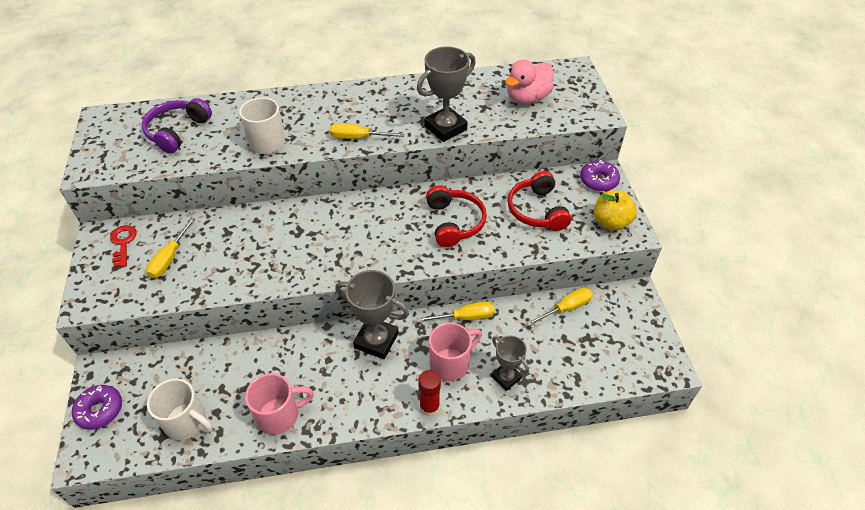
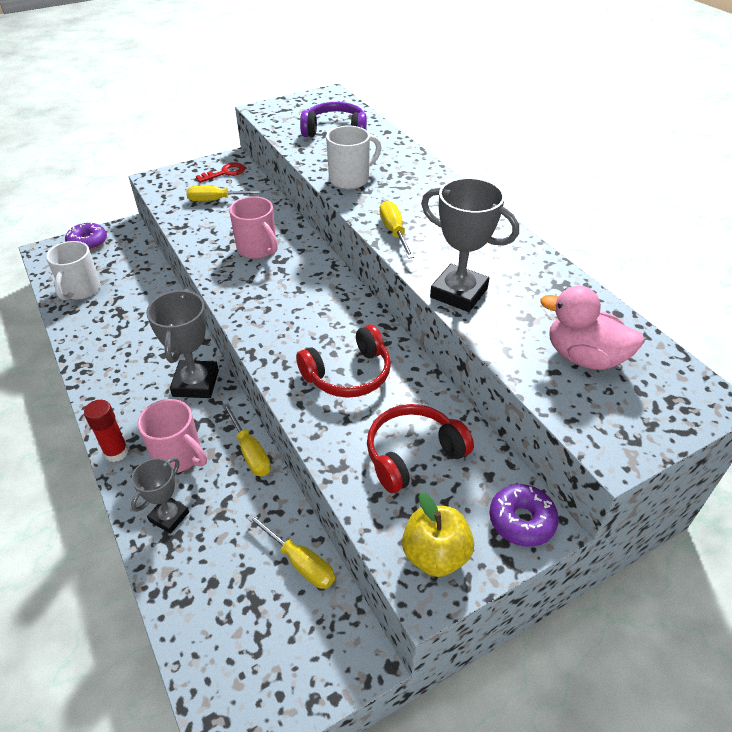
camera: 70 degrees right, 5 degrees down
pink mug [245,373,314,435] -> pink mug moved to [229,196,278,259]

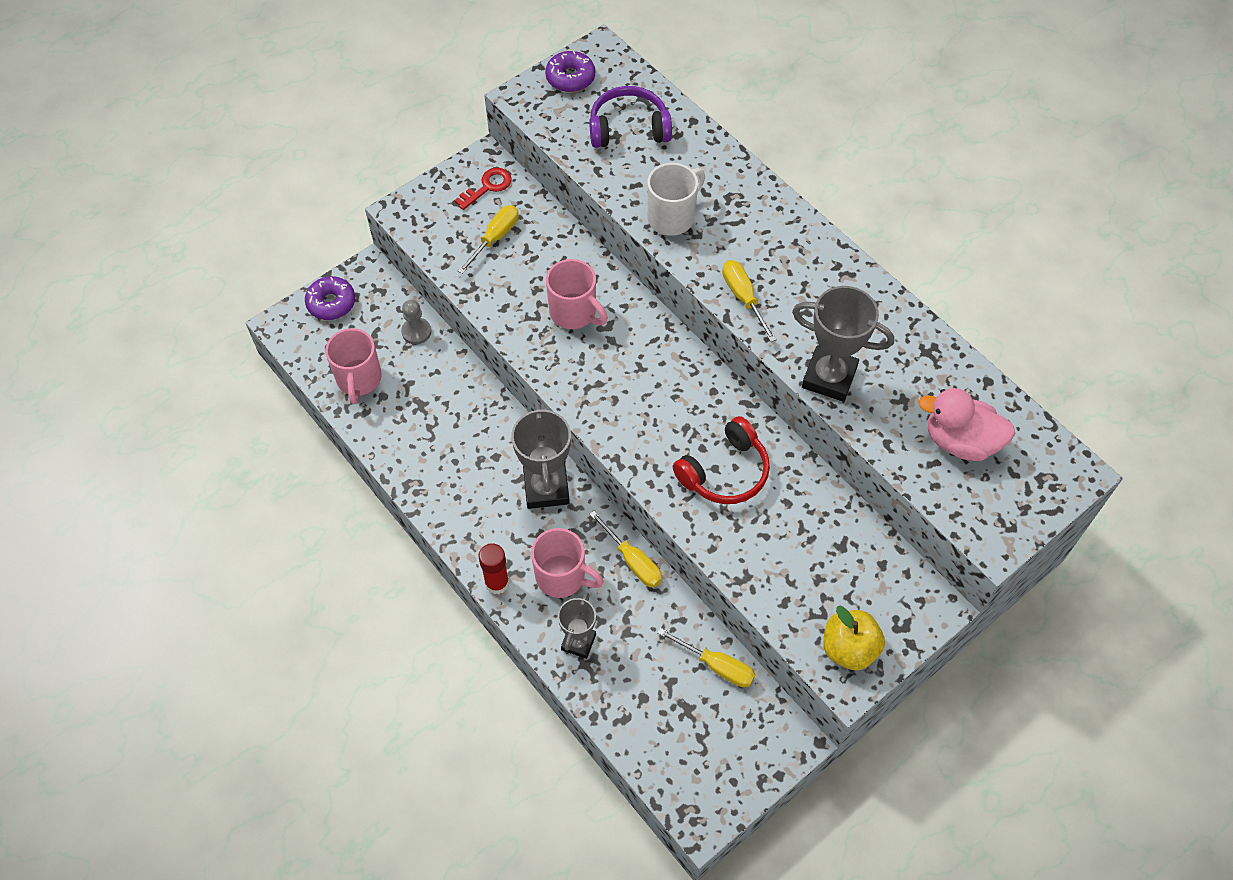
camera: 10 degrees left, 15 degrees up
white mug [46,241,101,301] -> pink mug [325,328,382,404]
yellow screwdriver [186,186,263,201] -> yellow screwdriver turned 135 degrees clockwise [458,205,519,274]
red headphones [367,404,474,493] -> none
purple donut [489,484,559,547] -> purple donut moved to [545,51,595,92]
none -> grey pawn [401,300,431,344]

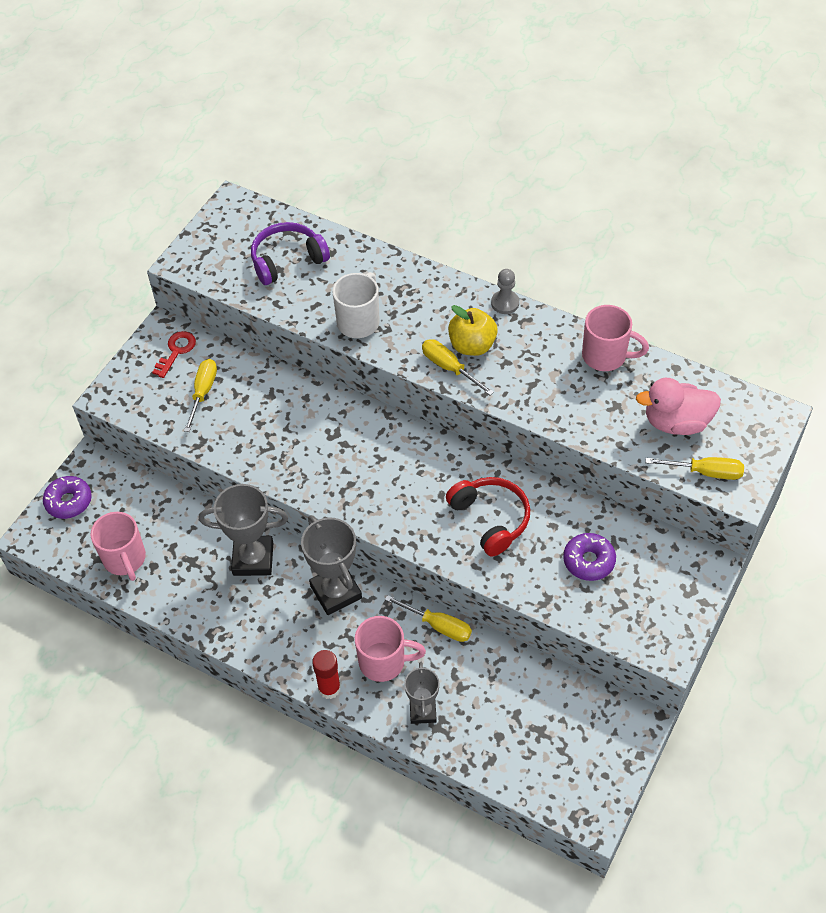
camera: 20 degrees left, 5 degrees down
grey pawn [401,300,431,344] -> grey pawn moved to [491,269,519,314]
purple donut [545,51,595,92] -> purple donut moved to [563,533,616,581]
pink mug [546,259,607,329] -> pink mug moved to [582,305,649,371]
yellow screwdriver [657,628,755,687] -> yellow screwdriver moved to [645,457,744,480]
red headphones [673,416,770,504] -> red headphones turned 60 degrees counterclockwise [446,477,530,557]
grey trophy [792,286,894,402] -> grey trophy moved to [199,484,288,576]
yellow apple [823,606,885,671] -> yellow apple moved to [448,305,498,356]

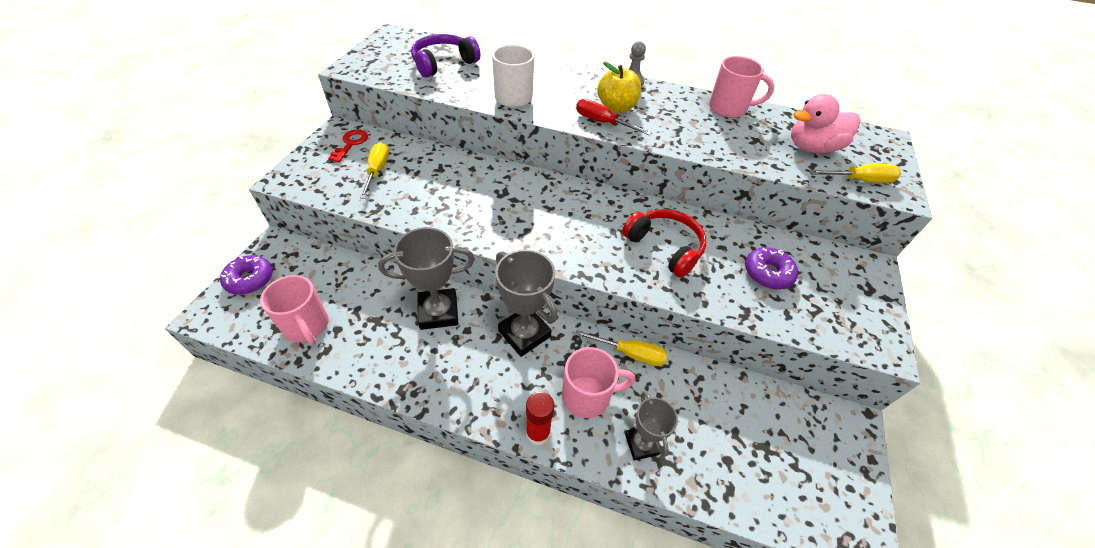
camera: 15 degrees left, 5 degrees down
yellow screwdriver [422,339,494,395] -> red screwdriver [576,99,652,136]

